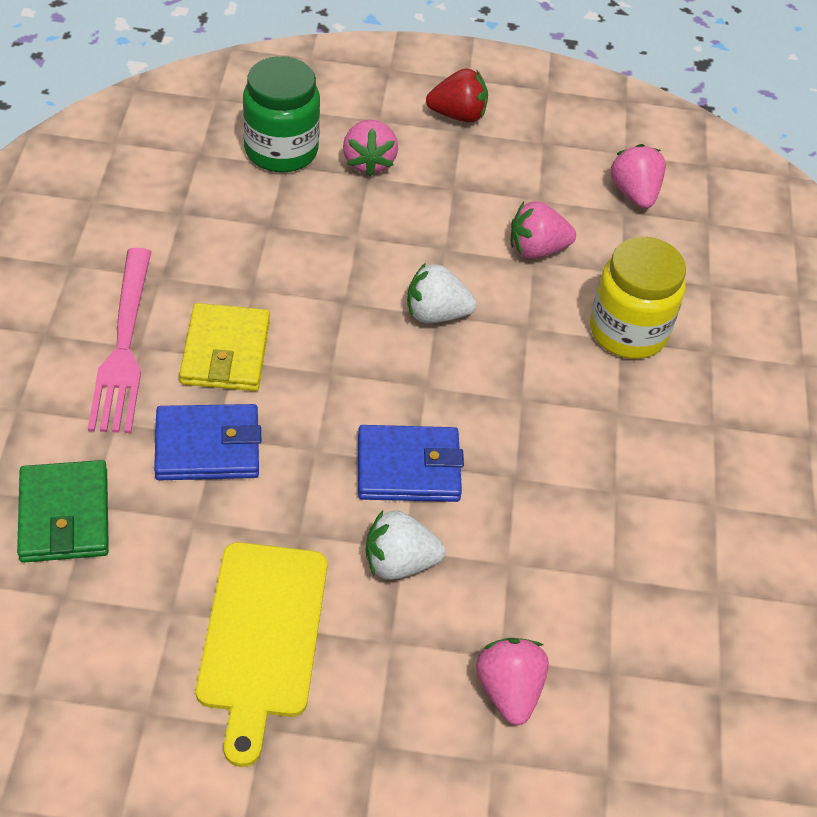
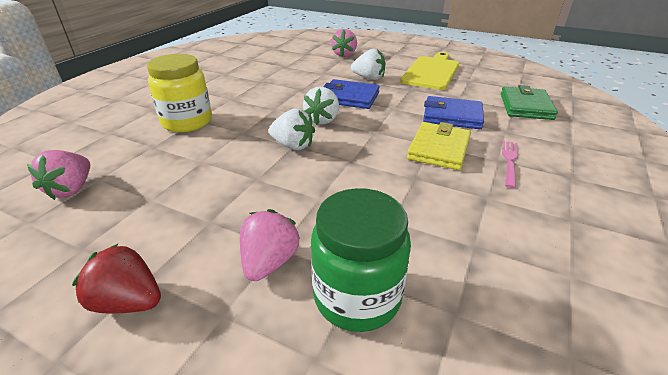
camera: 155 degrees left, 15 degrees down
pink fork [88,248,151,433] -> pink fork [502,141,518,188], size x0.53
pink strawberry [511,201,576,259] -> none
none -> white strawberry [303,87,339,125]

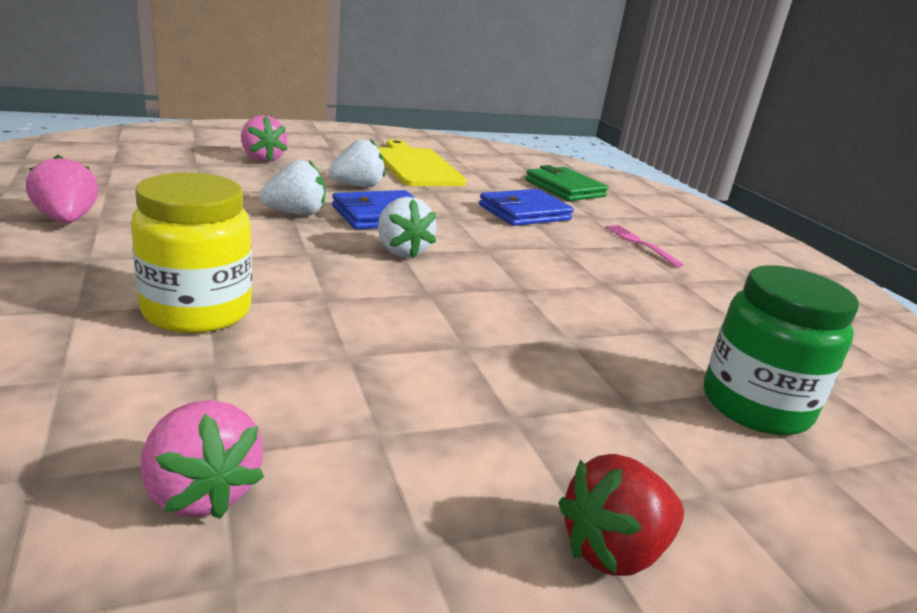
camera: 50 degrees left, 10 degrees down
pink strawberry [240,209,300,281] -> pink strawberry moved to [26,155,98,223]
white strawberry [269,108,315,150] -> white strawberry moved to [259,160,325,215]
yellow wallet [407,122,471,170] -> none

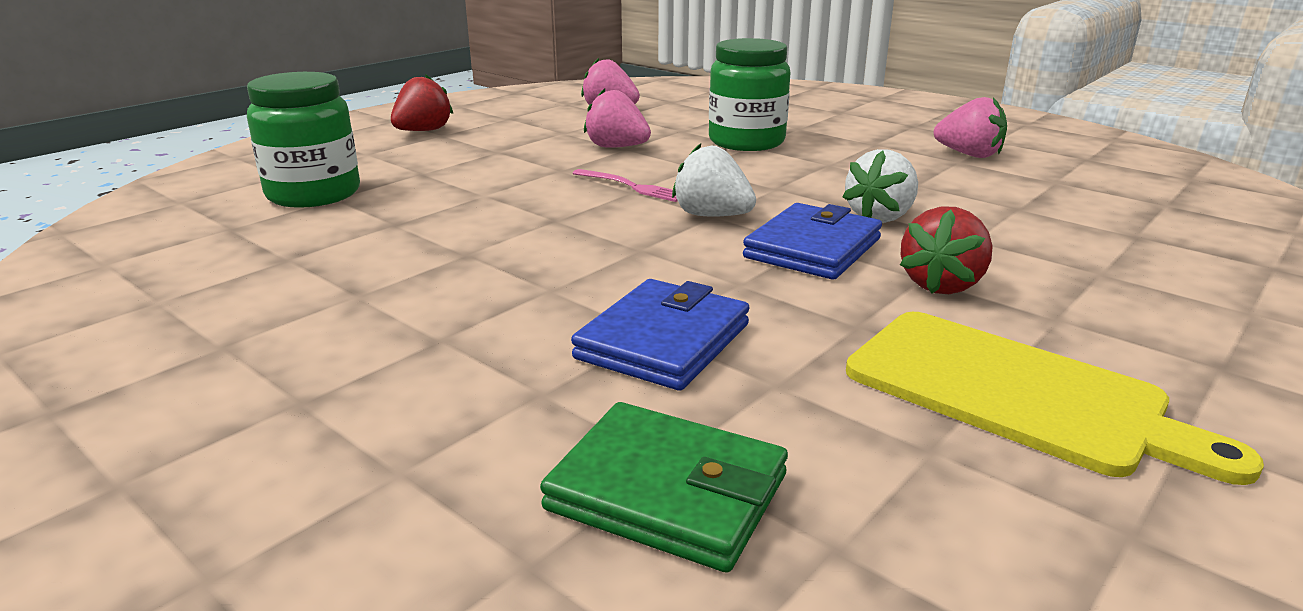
camera: 155 degrees right, 0 degrees up
yellow jar [131,172,252,333] -> green jar [709,38,790,151]
pink strawberry [241,115,287,162] -> pink strawberry moved to [584,88,651,148]
white strawberry [328,139,385,187] -> red strawberry [900,206,993,294]
pink fork [605,225,684,267] -> pink fork moved to [572,169,678,202]

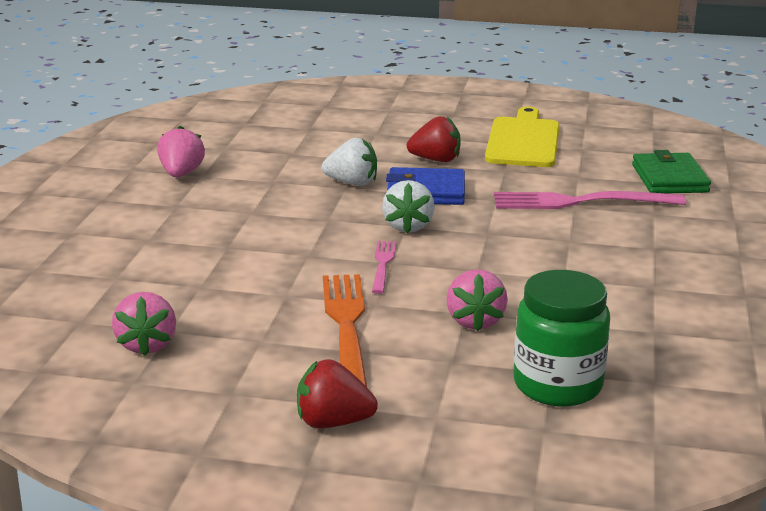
camera: 120 degrees left, 0 degrees up
blue wallet [571,279,750,390] -> pink fork [494,191,686,209]
pink strawberry [584,88,651,148] -> pink strawberry moved to [446,269,508,331]
green jar [709,38,790,151] -> none
none -> orange fork [323,274,367,387]

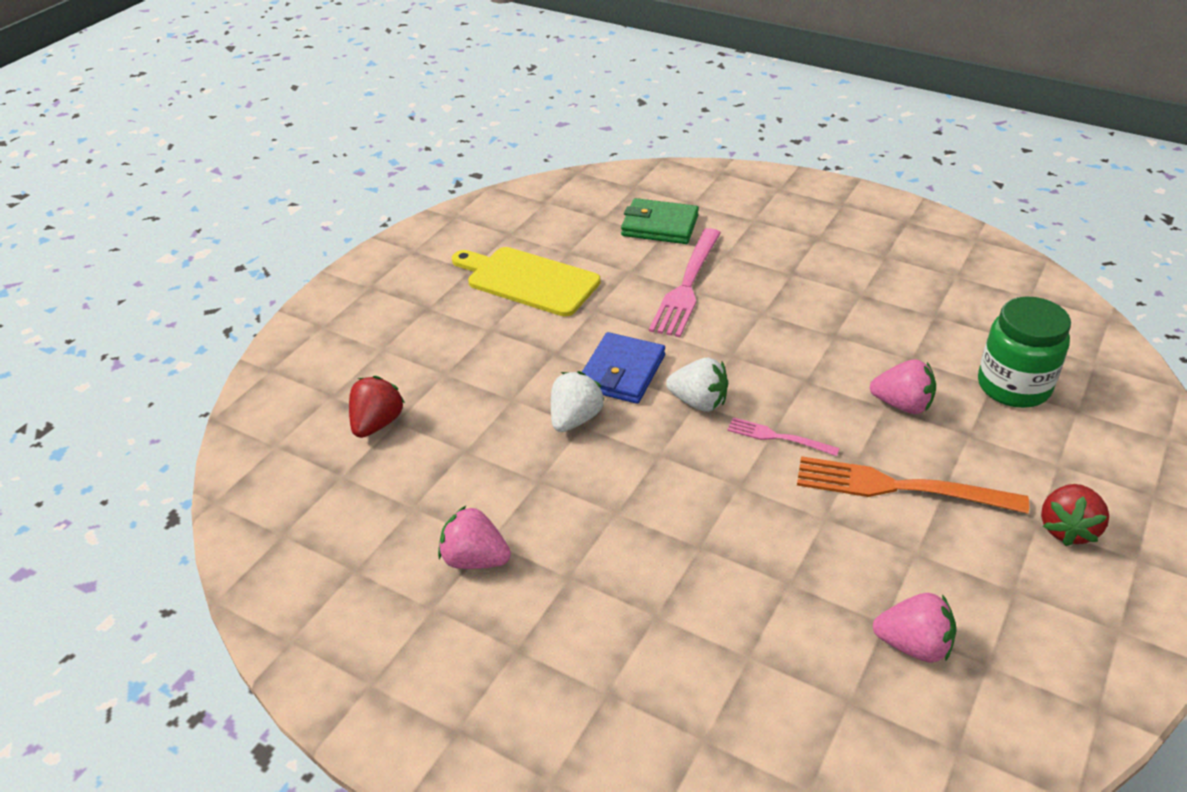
camera: 70 degrees left, 15 degrees up
red strawberry [407,116,461,162] -> red strawberry moved to [349,376,405,438]

